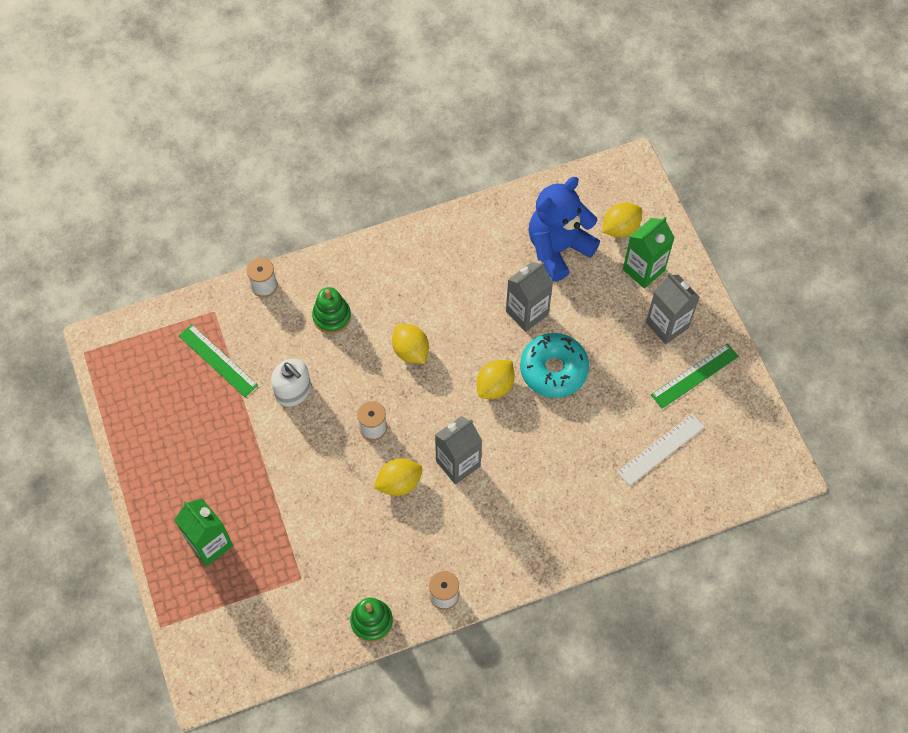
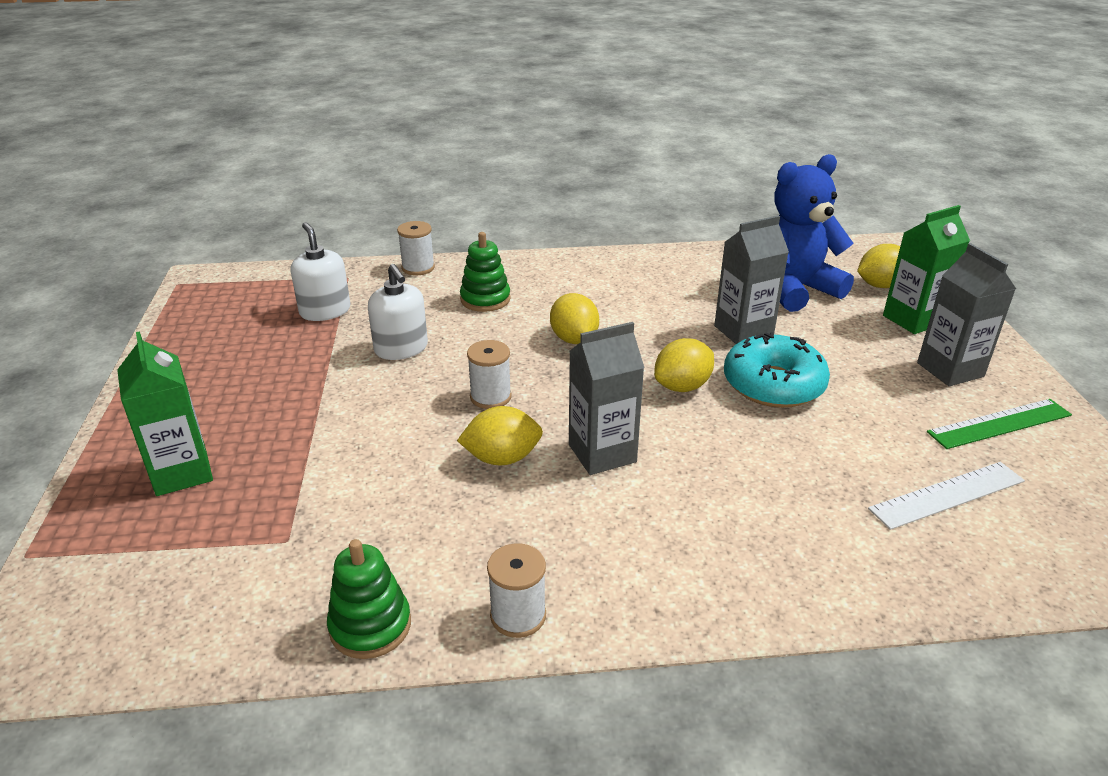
camera: 15 degrees right, 30 degrees down
green ruler [178,324,258,397] -> white soap dispenser [291,222,350,321]

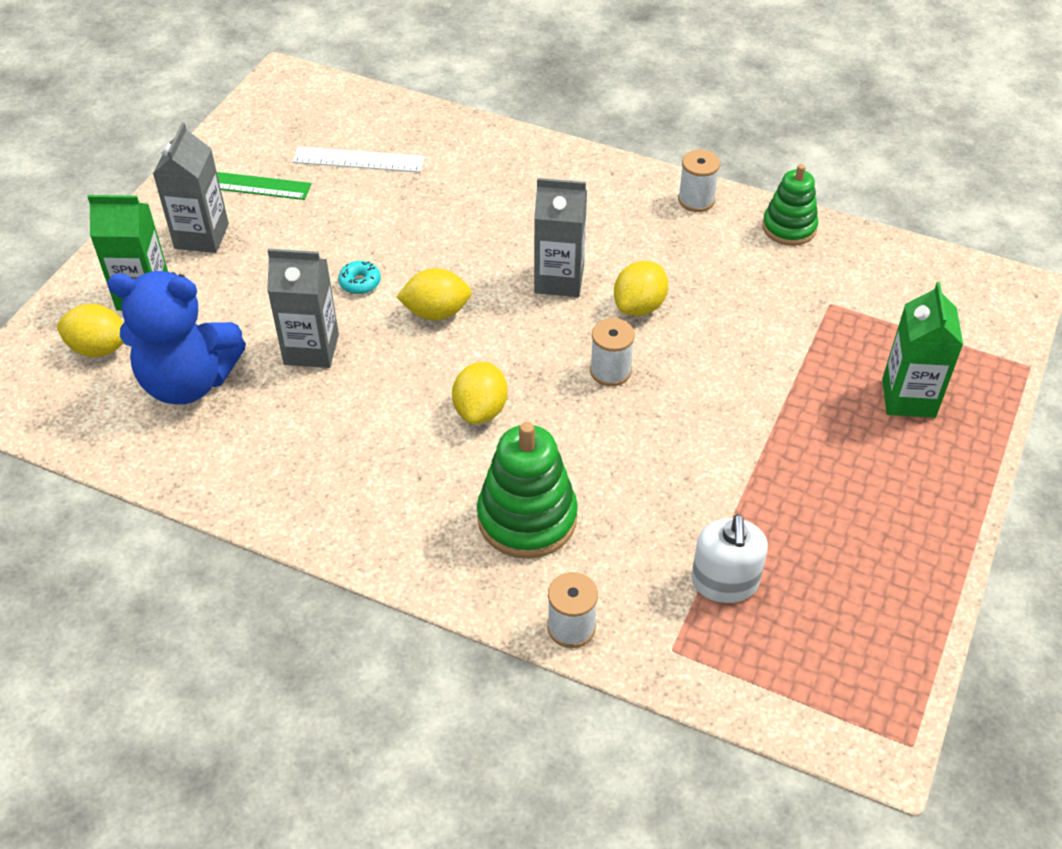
camera: 150 degrees left, 15 degrees up
white soap dispenser [368,264,428,360] -> none
yellow lemon [457,406,543,465] -> yellow lemon turned 75 degrees counterclockwise [614,261,668,316]
green stacking toy [460,232,511,312] -> green stacking toy [477,422,578,559], size x1.53
turquoise donut [724,332,830,408] -> turquoise donut [338,261,381,294], size x0.43

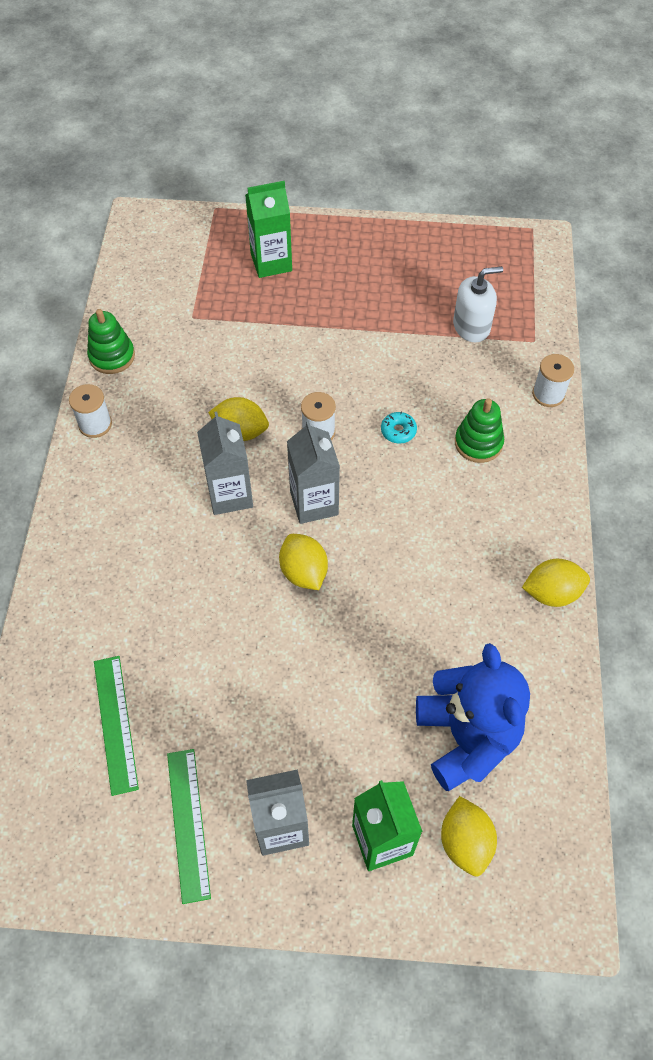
camera: 110 degrees left, 10 degrees up
grey carton [267,249,339,368] -> grey carton moved to [287,420,340,524]
white ruler [292,146,425,172] -> green ruler [94,656,139,796]
turquoise donut [338,261,381,294] -> turquoise donut moved to [381,412,417,444]
yellow lemon [452,362,508,424] -> yellow lemon moved to [522,559,590,607]
green stacking toy [477,422,578,559] -> green stacking toy [455,398,504,463], size x0.66

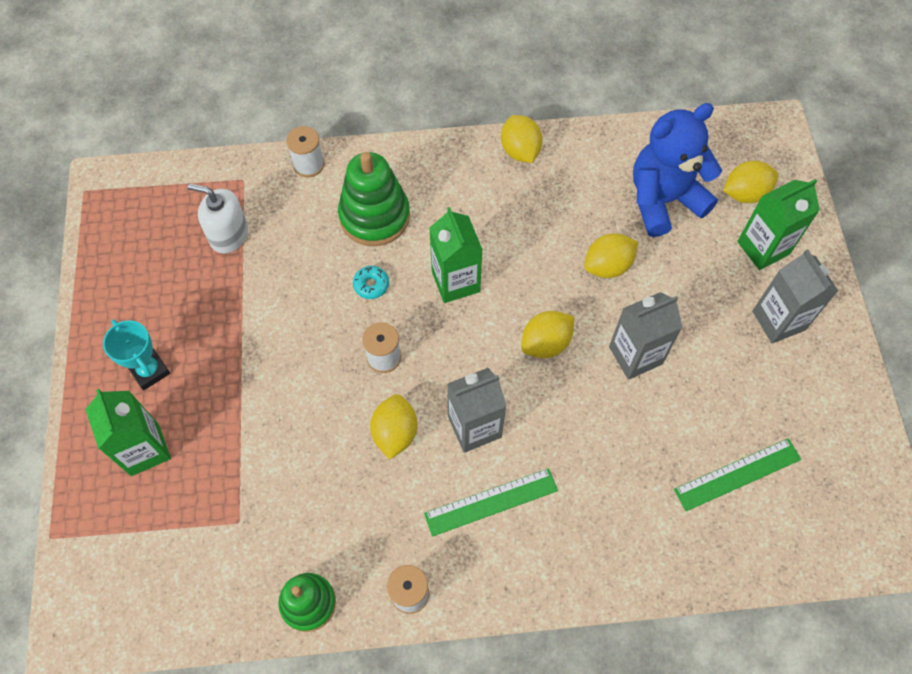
camera: 100 degrees left, 5 degrees up
green ruler [167,749,211,904] -> green ruler moved to [424,468,558,537]
grey carton [287,420,340,524] -> grey carton moved to [609,292,683,380]
white soap dispenser [453,266,503,342] -> white soap dispenser turned 45 degrees counterclockwise [188,184,248,254]
green stacking toy [455,398,504,463] -> green stacking toy [338,152,410,246], size x1.53
none -> turquoise trophy [103,319,170,390]
none -> green carton [429,207,483,303]
none -> yellow lemon [584,233,638,278]

